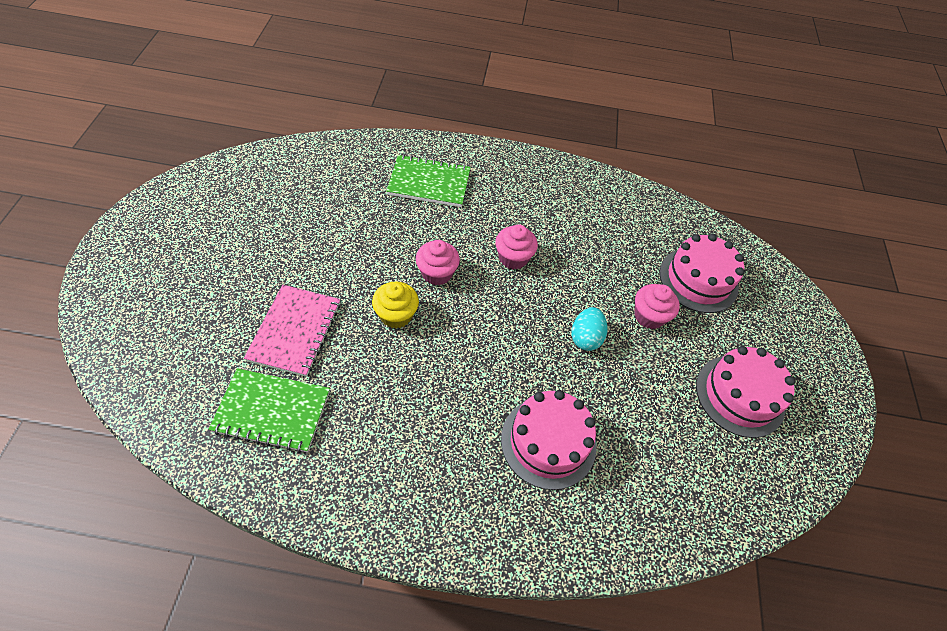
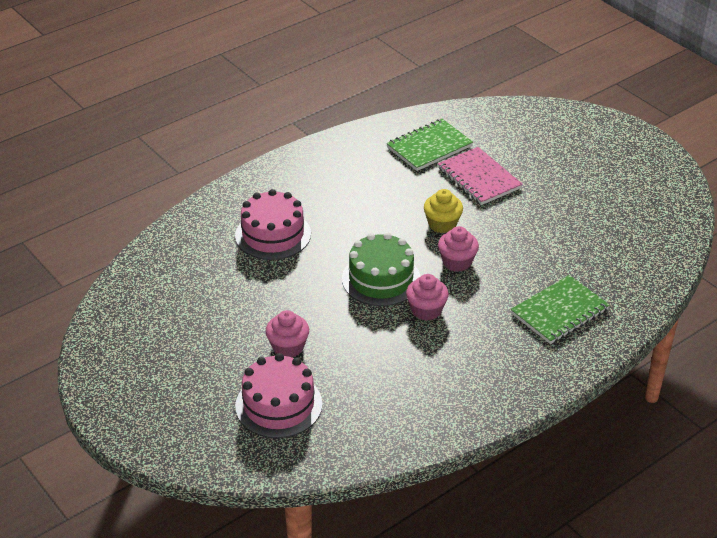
camera: 140 degrees right, 15 degrees down
turquoise egg [572,307,607,351] -> none
pink cake [696,346,795,438] -> none
none -> green cake [342,232,420,306]

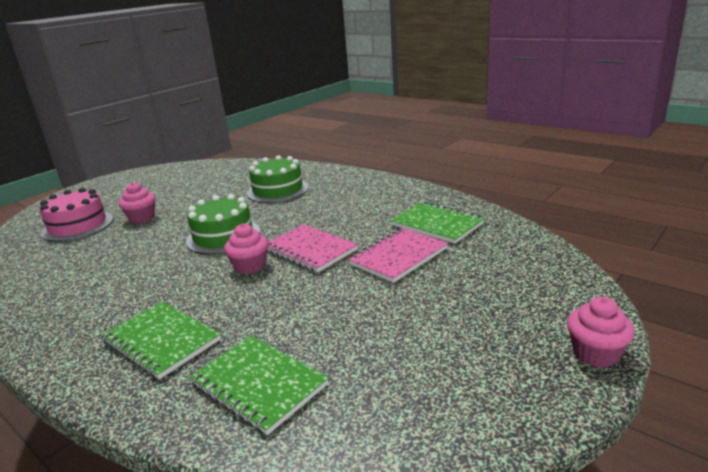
camera: 80 degrees right, 15 degrees down
pink cake [235,189,311,260] -> green cake [247,155,309,203]
pink cupcake [406,274,449,321] -> pink cupcake moved to [567,296,635,368]
yellow cupcake [424,189,463,233] -> pink notebook [267,224,358,272]
none -> green notebook [189,336,329,435]

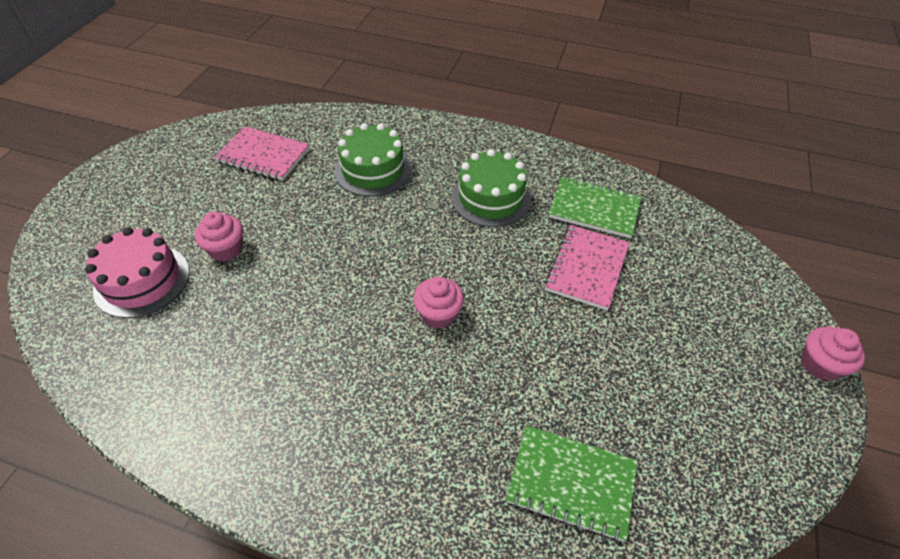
camera: 25 degrees left, 25 degrees up
green notebook [101,302,221,380] -> none
green cake [186,194,260,254] -> green cake moved to [451,149,531,227]
pink notebook [267,224,358,272] -> pink notebook moved to [214,127,310,181]

